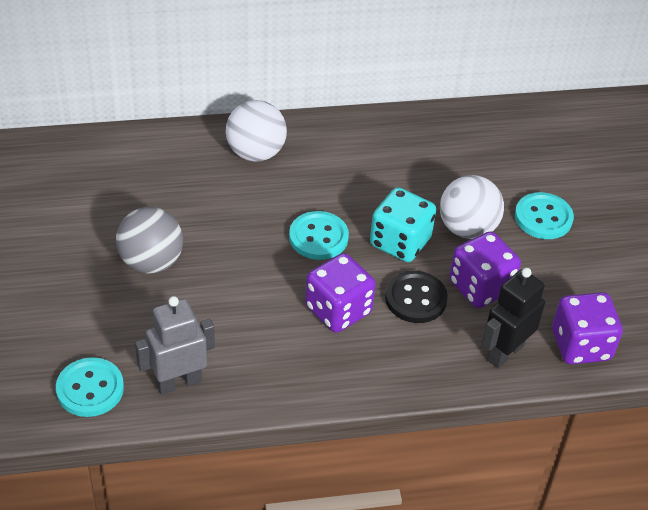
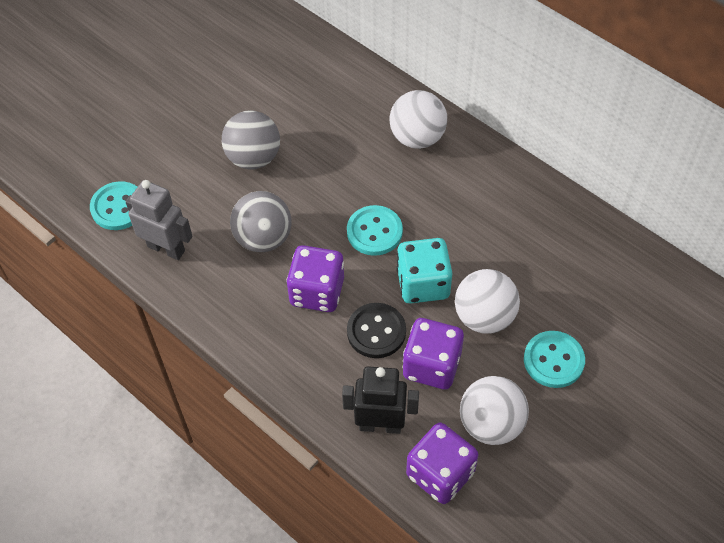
camera: 55 degrees right, 10 degrees up
none -> grey ball [230,191,292,252]
none -> white ball [460,376,529,445]

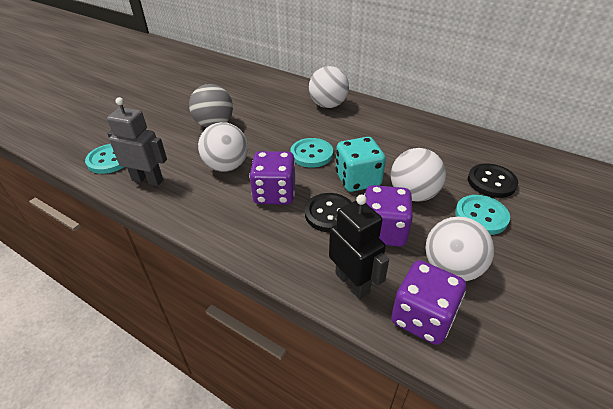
camera: 10 degrees left, 15 degrees down
grey ball [230,191,292,252] -> white ball [198,122,248,172]
black robot [342,366,419,434] -> black robot turned 60 degrees clockwise [329,194,389,299]
none -> black button [468,164,518,198]

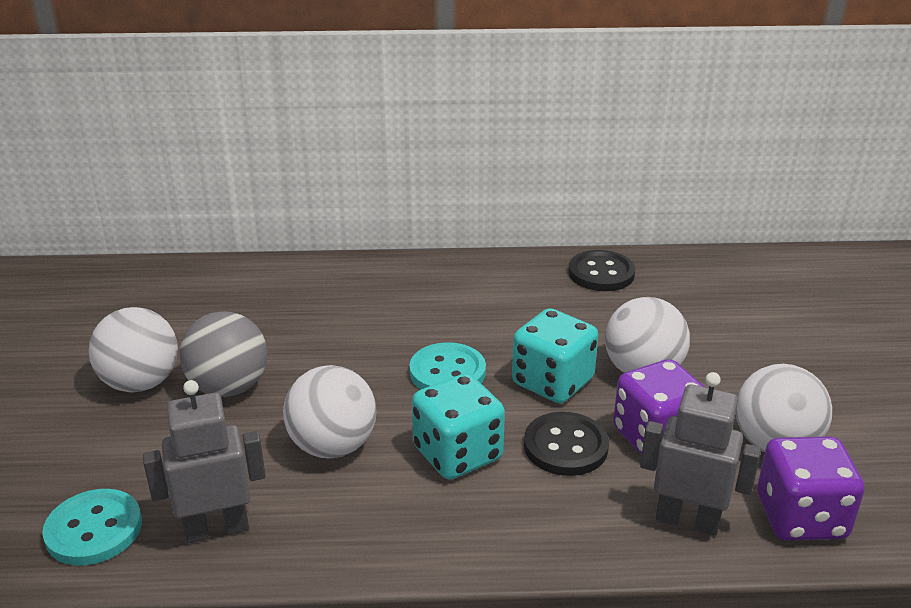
camera: 35 degrees left, 10 degrees down
purple dice [249,151,295,205] -> turquoise dice [412,373,505,480]
white ball [309,66,349,108] -> white ball moved to [89,307,178,392]
black robot [329,194,389,299] -> grey robot [640,372,761,536]
turquoise button [455,195,510,235] -> none
black button [468,164,518,198] -> black button moved to [569,250,635,291]

